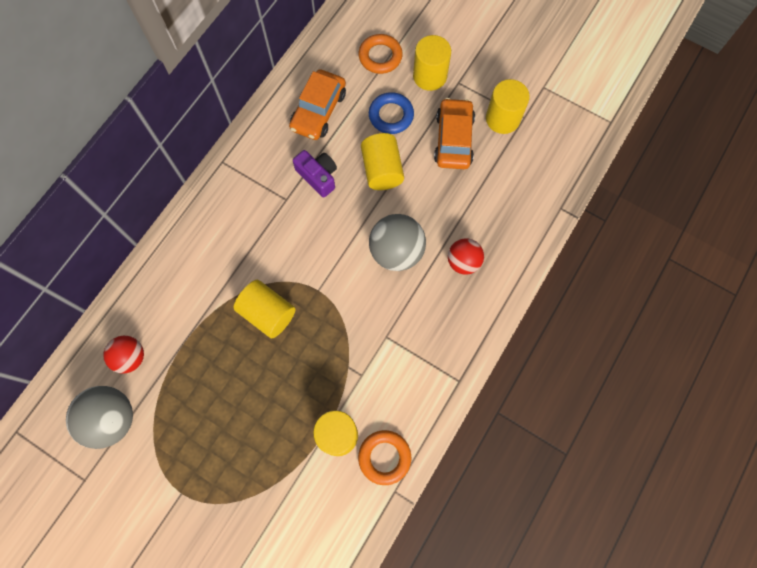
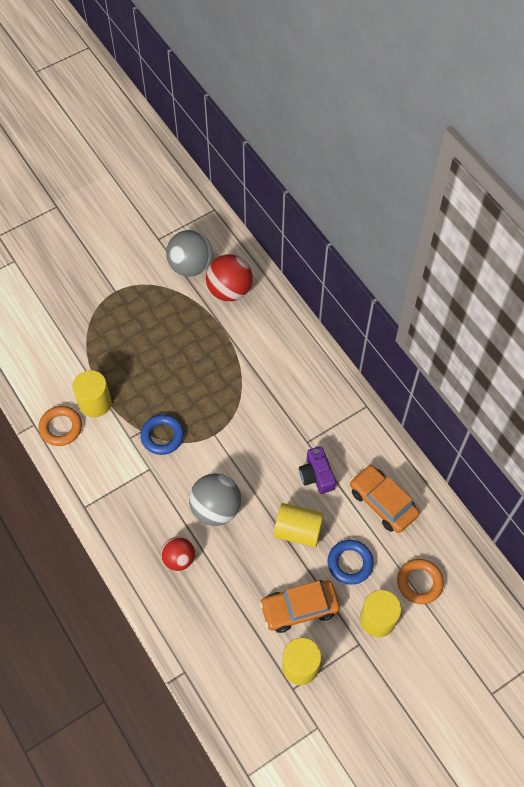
camera: 115 degrees right, 10 degrees down
red ball [103,336,144,373] -> red ball [206,254,253,301], size x1.57
yellow cylinder [234,280,296,338] -> none
purple camera [293,150,337,198] -> purple camera turned 90 degrees clockwise [299,446,336,494]
orange car [434,98,475,169] -> orange car turned 135 degrees clockwise [260,580,340,633]
none -> blue ring [140,414,184,455]

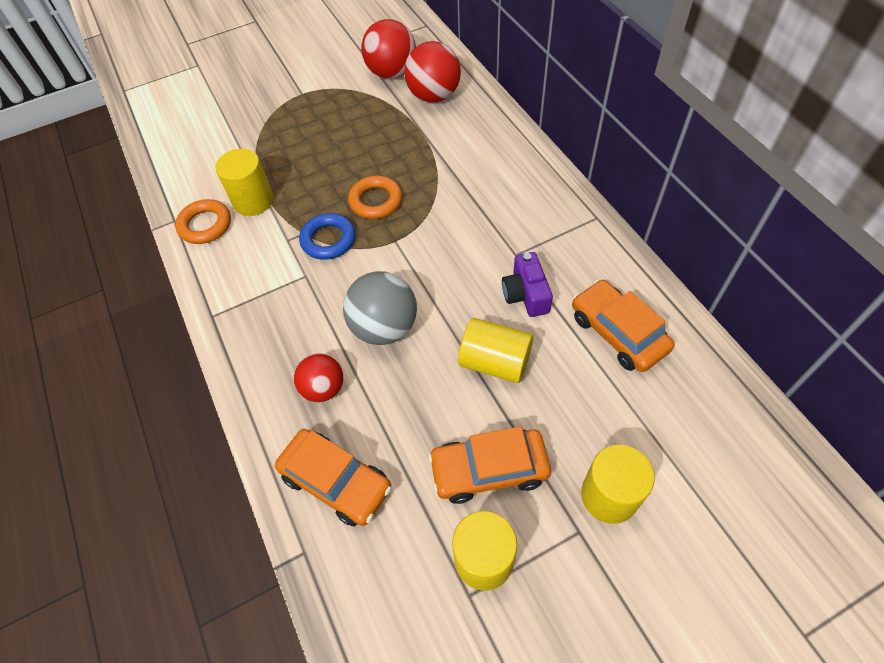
camera: 10 degrees right, 5 degrees down
grey ball [166,230,212,277] -> red ball [361,19,416,79]
blue ring [327,540,374,585] -> none
orange ring [397,559,444,604] -> orange ring moved to [348,176,402,219]
none -> orange car [275,429,392,526]

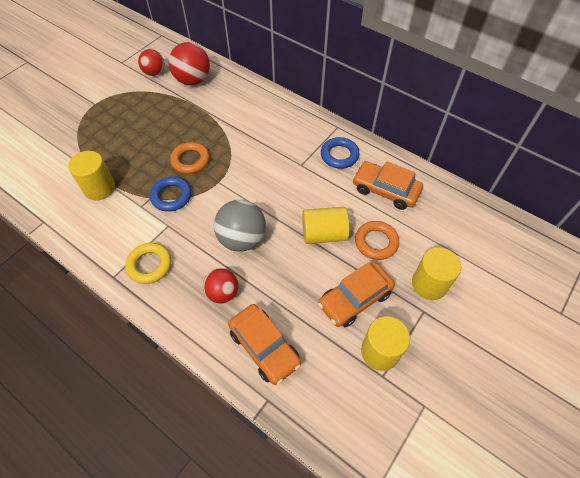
camera: 30 degrees left, 0 degrees up
orange ring [175,199,231,244] -> orange ring moved to [355,221,399,260]
orange car [275,429,392,526] -> orange car turned 45 degrees clockwise [228,304,301,385]
red ball [361,19,416,79] -> red ball [138,49,164,76], size x0.64
purple camera [502,252,553,317] -> none
none -> yellow ring [125,243,171,284]
none -> blue ring [321,137,360,169]

